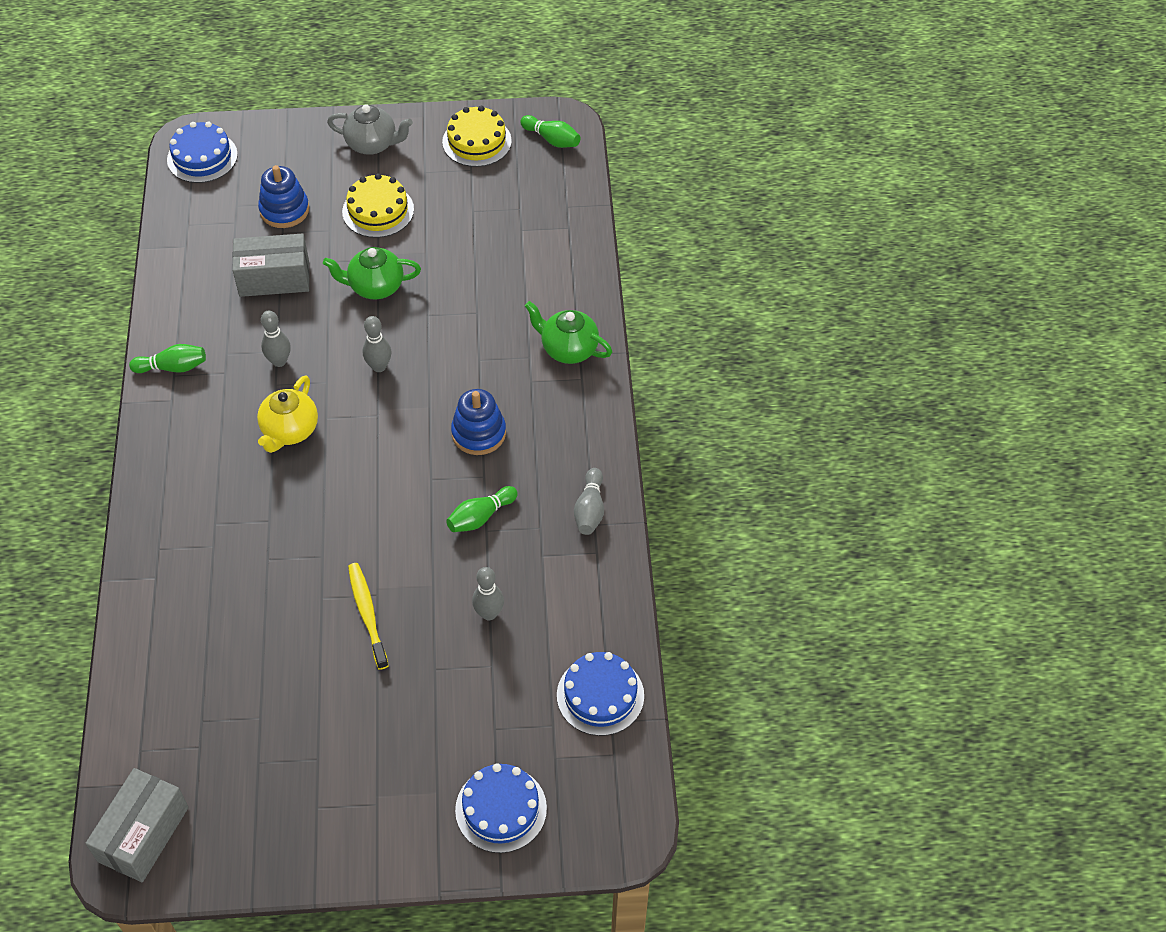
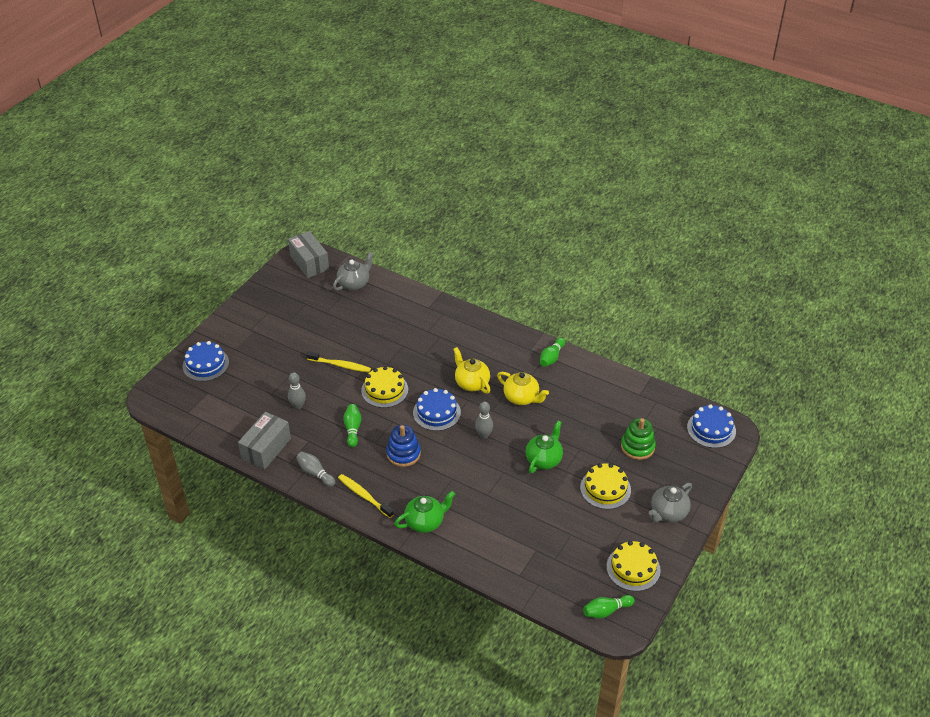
camera: 125 degrees right, 10 degrees down
grey box [232,233,309,297] -> grey box moved to [238,412,291,470]
blue stacking toy [258,165,309,228] -> green stacking toy [621,418,656,460]
grey bowling pin [261,311,291,367] -> yellow teapot [497,372,549,405]
blue cake [557,652,644,736] -> blue cake moved to [413,388,461,431]
none -> grey teapot [333,252,374,291]
none -> yellow toothbrush [338,474,394,518]
none -> yellow cake [361,366,408,408]

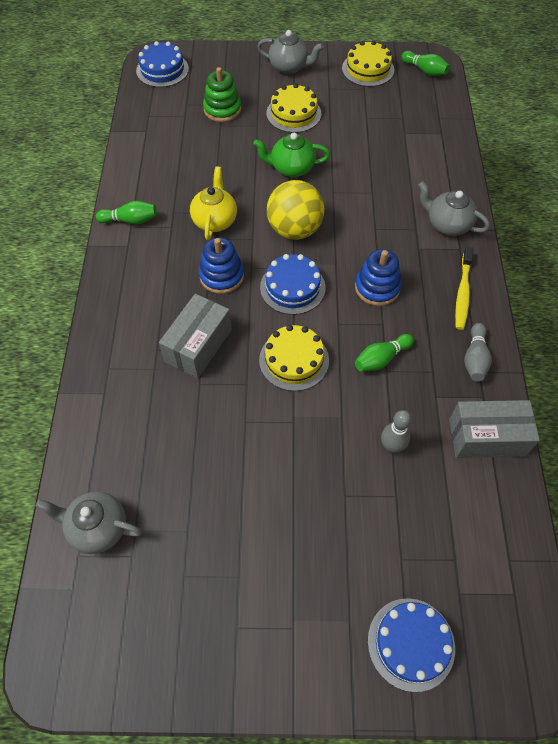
camera: 120 degrees left, 15 degrees up
grey box [288,231,329,278] -> grey box moved to [159,294,232,378]
yellow toothbrush [306,351,371,373] -> none
green teapot [394,491,455,533] -> grey teapot [418,182,490,236]
yellow teapot [453,347,490,394] -> blue stacking toy [199,237,244,294]
grey bowling pin [475,402,493,439] -> yellow ball [267,180,324,240]

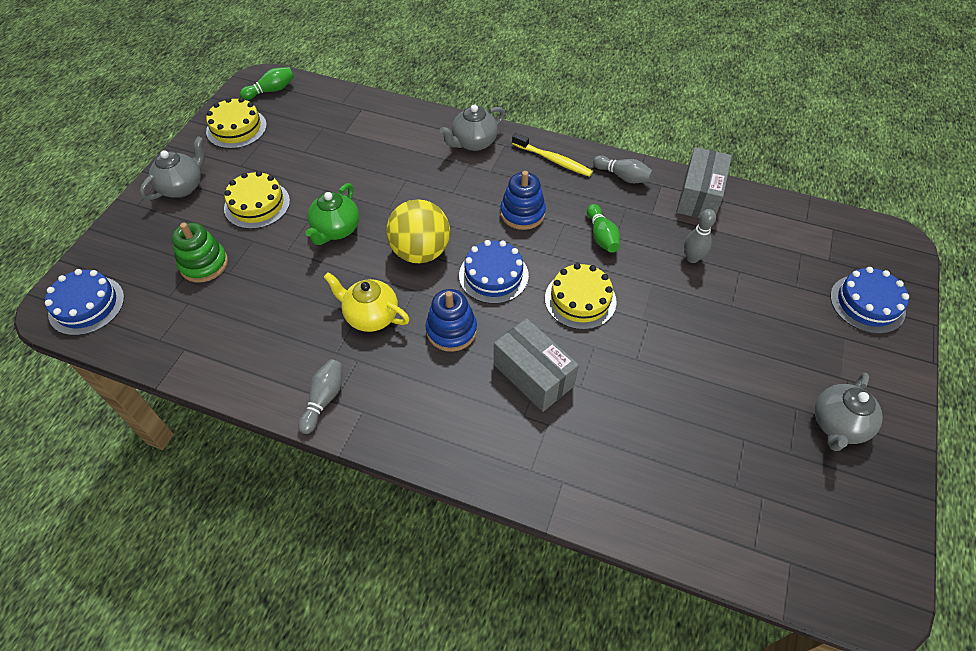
camera: 70 degrees left, 5 degrees down
grey teapot [36,491,142,554] -> grey teapot moved to [814,373,883,451]
green bowling pin [96,201,157,224] -> grey bowling pin [298,359,343,434]

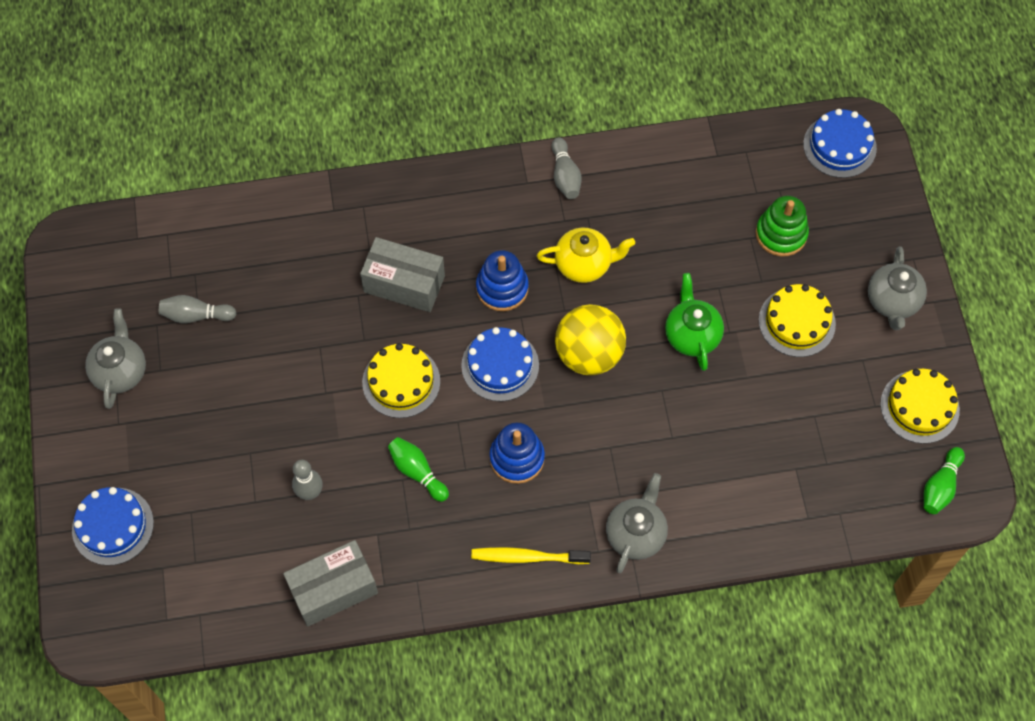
camera: 150 degrees right, 10 degrees up
grey bowling pin [593,155,653,183] -> grey bowling pin moved to [159,295,236,323]
grey box [676,147,732,218] -> grey box turned 75 degrees clockwise [283,540,378,627]

